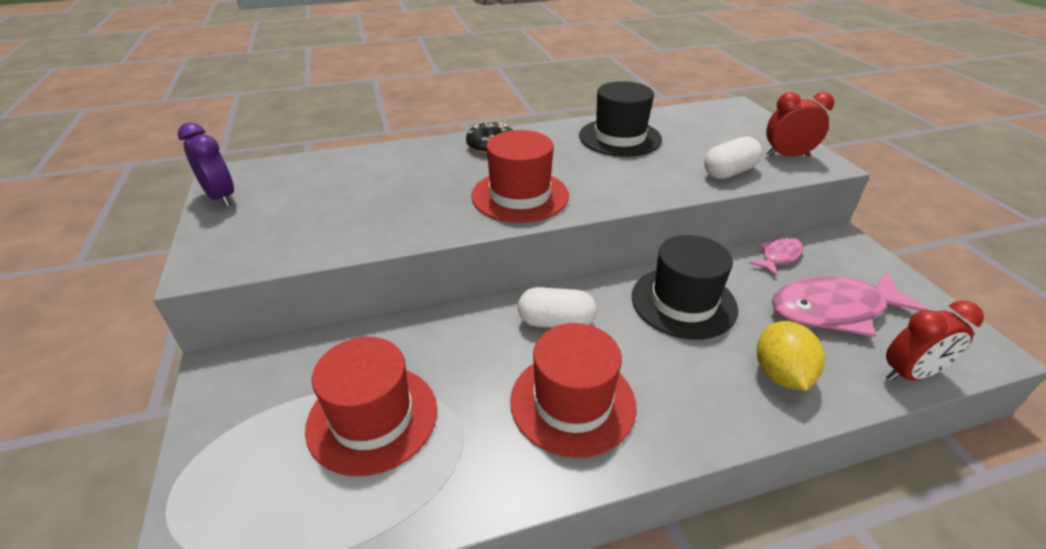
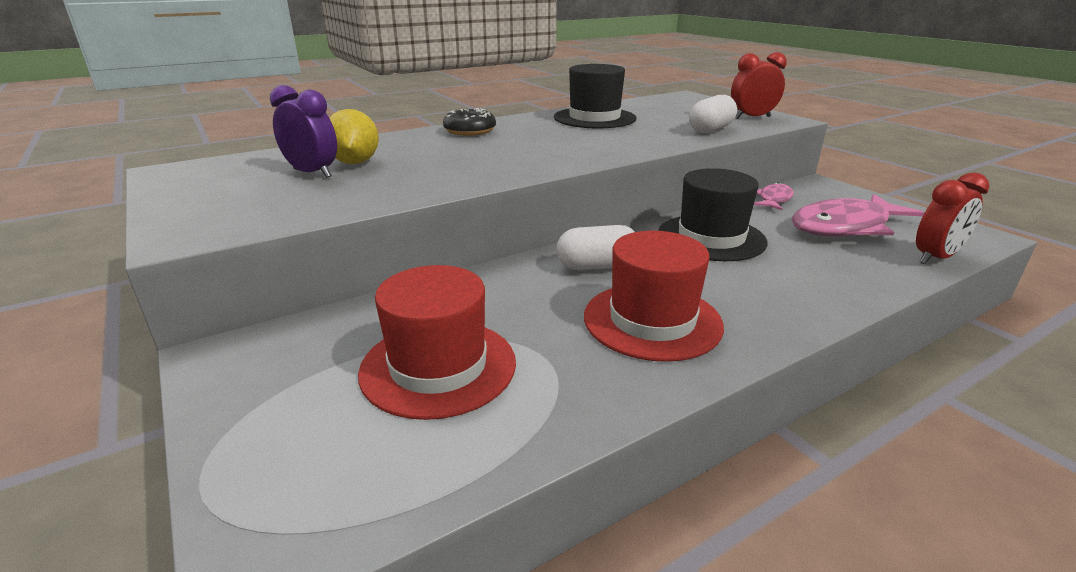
camera: 15 degrees left, 10 degrees down
purple clock [178,122,234,207] -> purple clock moved to [270,85,337,178]
red hat [471,130,569,223] -> none
yellow lemon [757,321,825,391] -> yellow lemon moved to [329,109,379,164]

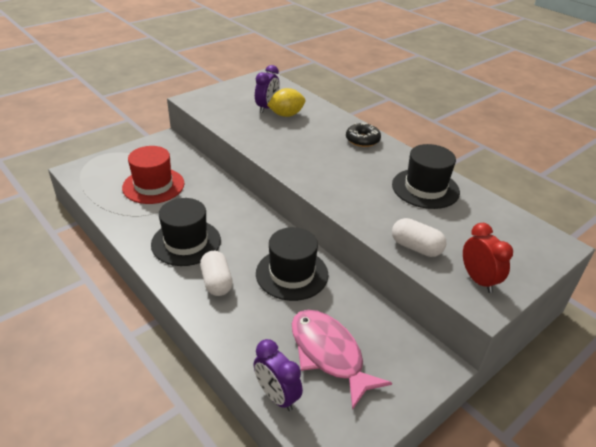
camera: 80 degrees right, 10 degrees up
white capsule [557,225,635,270] -> white capsule moved to [200,251,233,296]
red hat [584,231,724,362] -> black hat [151,198,221,266]
pink fish [754,182,794,210] -> none
red clock [916,172,989,264] -> purple clock [254,339,303,411]

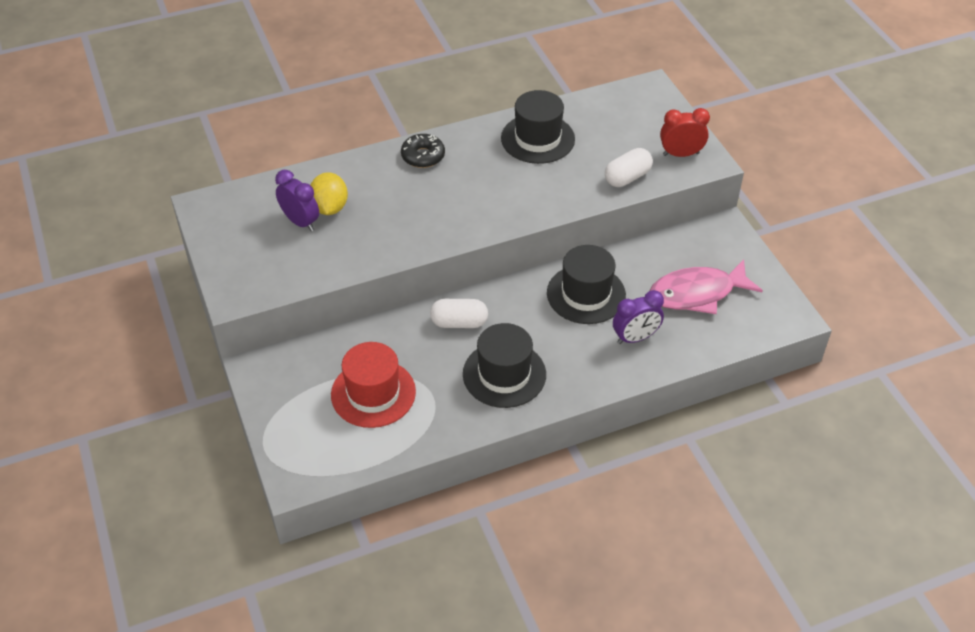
camera: 70 degrees left, 10 degrees up
white capsule [200,251,233,296] -> white capsule moved to [430,299,488,328]
purple clock [254,339,303,411] -> purple clock moved to [613,290,664,344]

